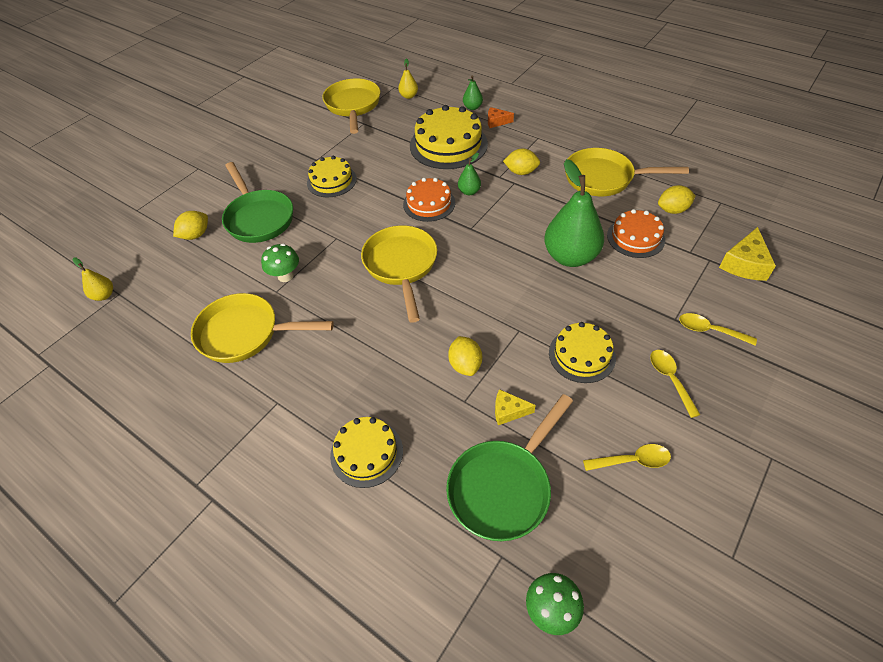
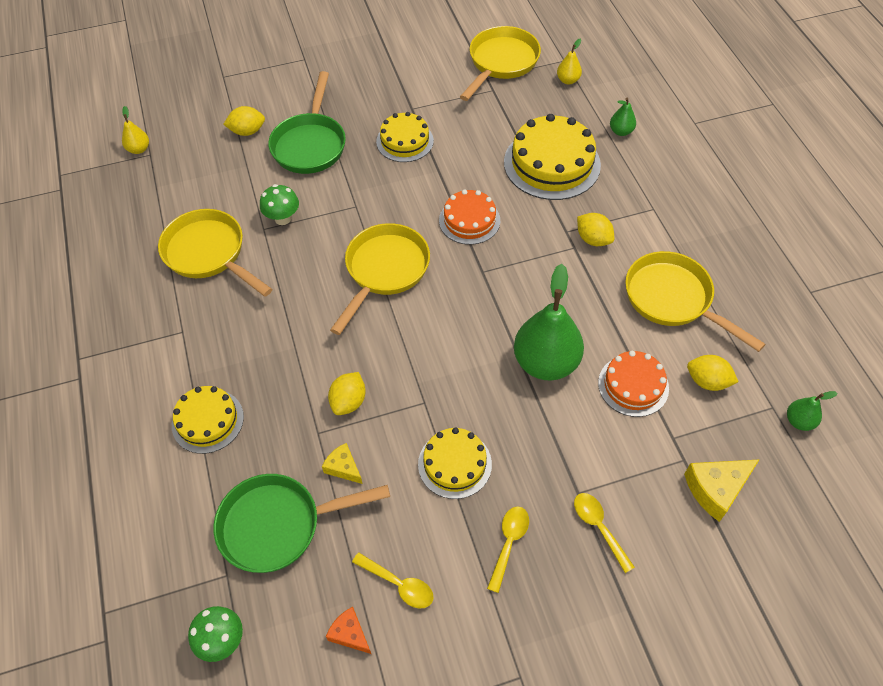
camera: 35 degrees right, 5 degrees up
green pear [458,153,481,196] -> green pear moved to [787,391,837,431]
orange cheese [488,107,514,128] -> orange cheese moved to [326,607,371,654]

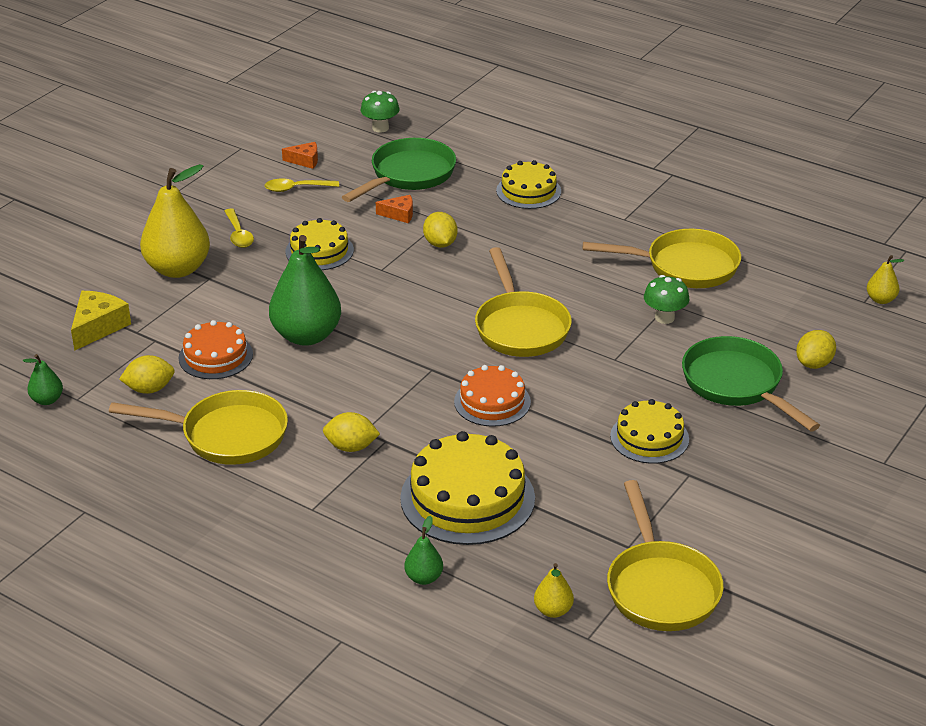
camera: 140 degrees right, 20 degrees down
yellow cheese [322,443,363,484] -> orange cheese [376,195,413,223]
yellow spoon [574,493,635,573] -> yellow pear [140,164,210,278]

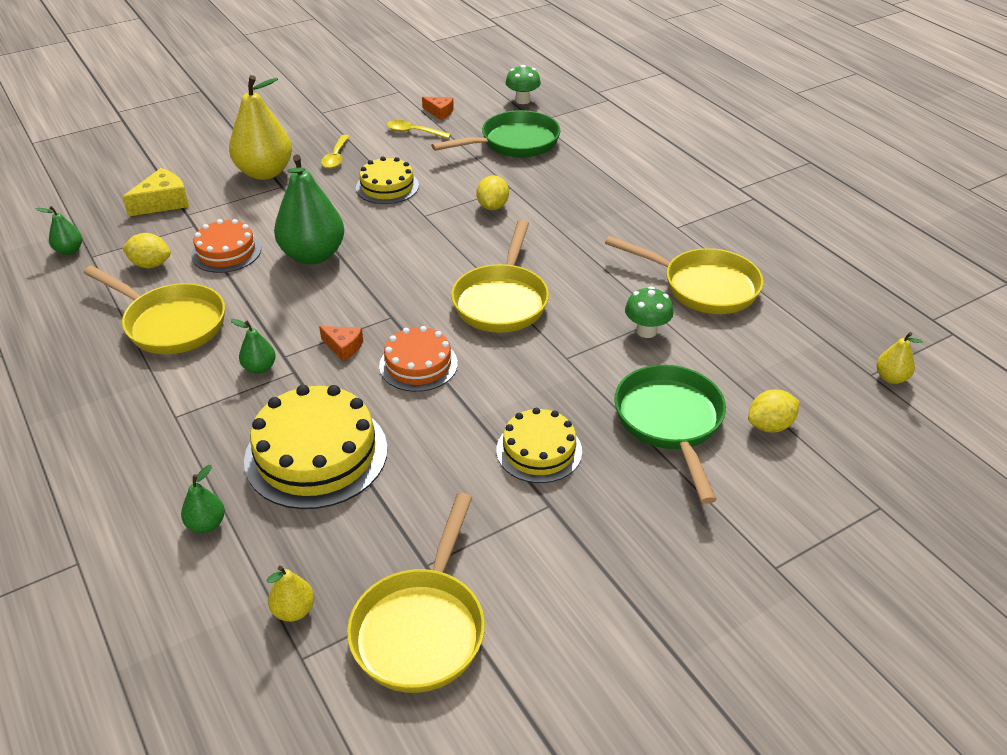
camera: 25 degrees right, 5 degrees up
yellow lemon [323,412,380,452] -> green pear [231,319,276,374]
orange cheese [376,195,413,223] -> orange cheese moved to [319,326,363,361]
yellow cake [496,160,561,209] -> none

